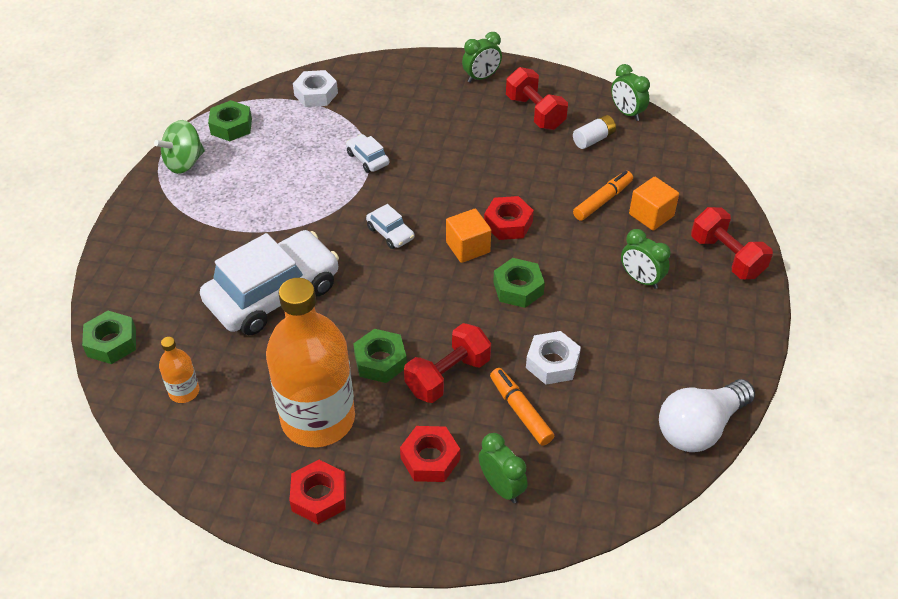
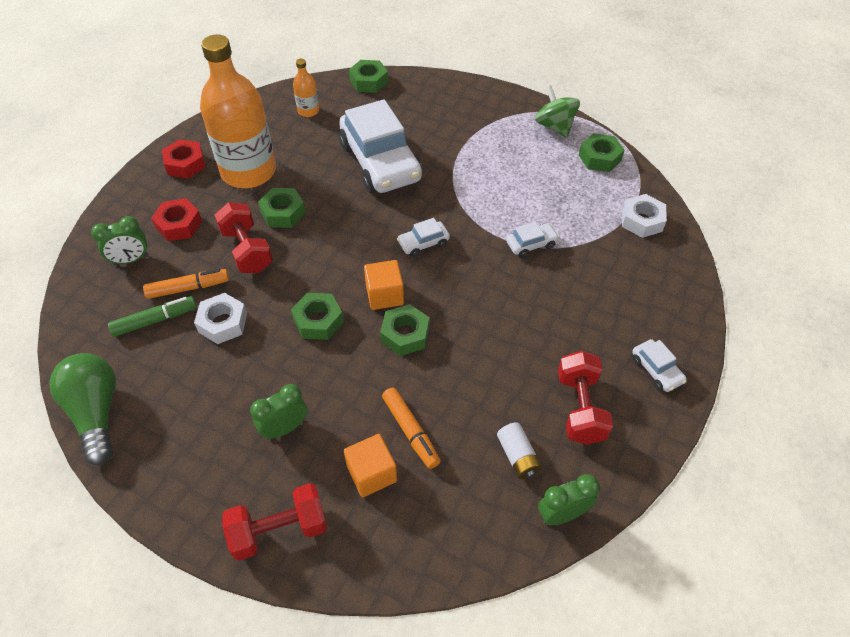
camera: 105 degrees right, 5 degrees up
green clock [462,32,502,83] -> white car [632,339,687,392]
red nut [484,196,534,240] -> green nut [380,304,429,356]
red dumbbell [506,67,568,130] -> red dumbbell turned 75 degrees counterclockwise [558,351,613,445]
white light bulb [659,379,755,452] -> green light bulb [49,353,116,465]
none -> green marker [108,296,196,337]

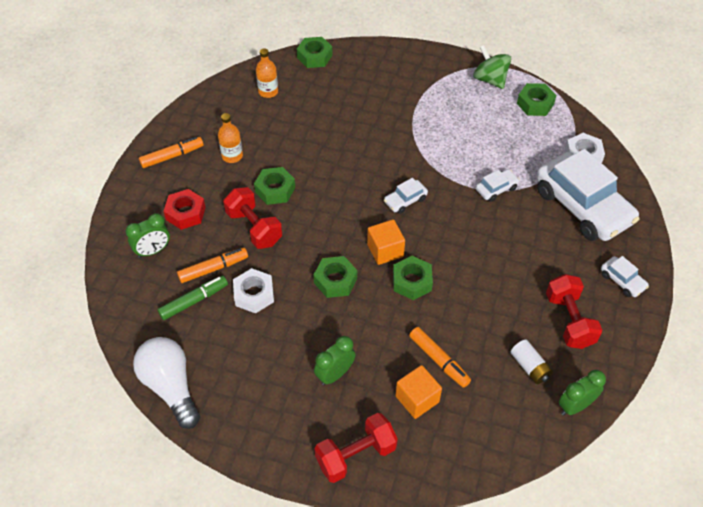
camera: 10 degrees left, 0 degrees up
green light bulb [49,353,116,465] -> white light bulb [133,337,200,429]
red nut [162,139,206,179] -> orange marker [139,137,204,168]
orange bottle [200,34,276,188] -> orange bottle [218,113,243,163], size x0.42
white car [339,99,422,193] -> white car moved to [536,149,639,241]

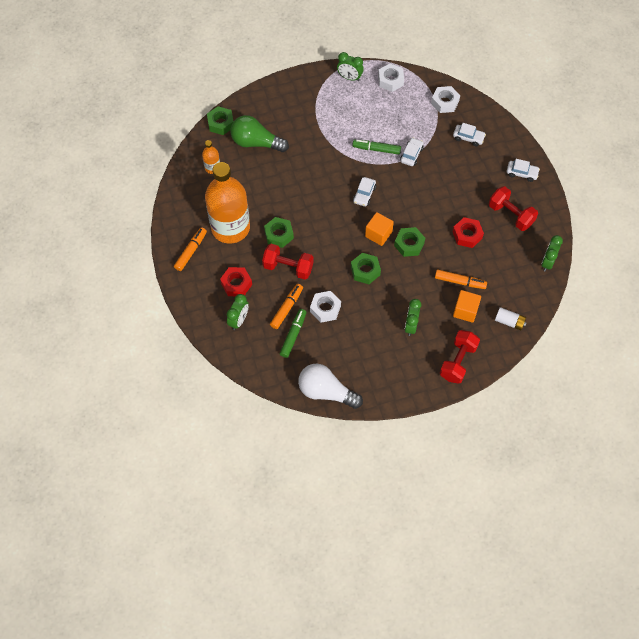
camera: 35 degrees left, 10 degrees up
orange bottle [218,113,243,163] -> orange bottle [205,162,250,243], size x2.37
green spinning top [473,45,511,89] -> green clock [337,52,364,81]
white battery [511,340,553,384] -> white battery moved to [495,307,527,330]
green nut [517,83,557,116] -> white nut [378,63,404,92]
white car [536,149,639,241] -> white car [453,123,486,147], size x0.42
none -> green light bulb [230,115,289,152]
none -> green marker [352,140,401,155]
none -> red nut [452,217,484,248]

